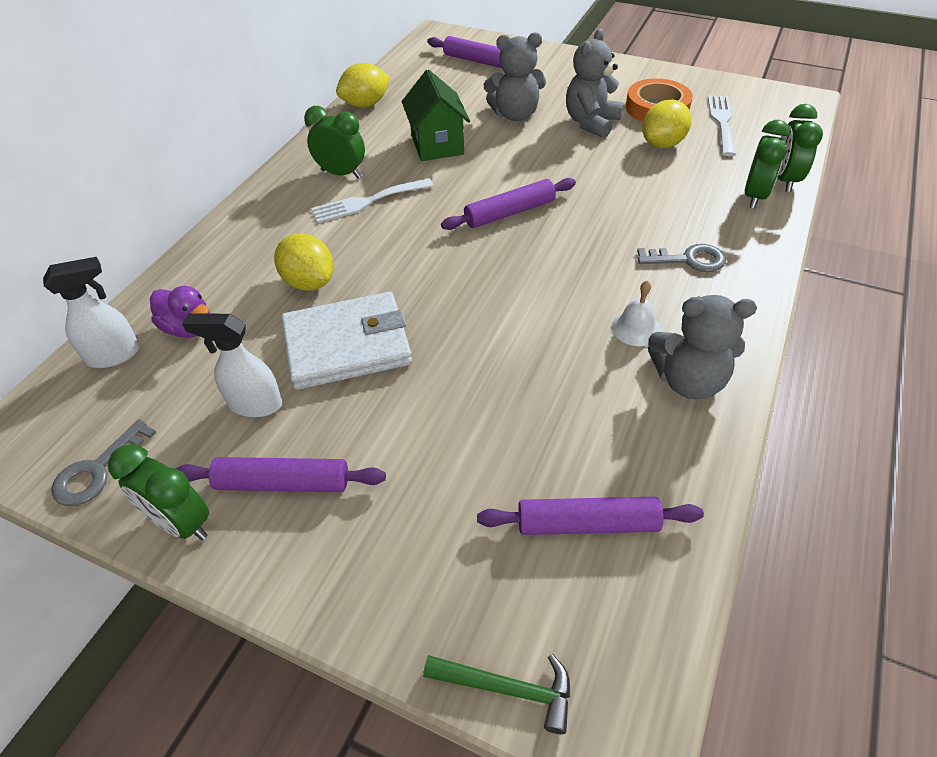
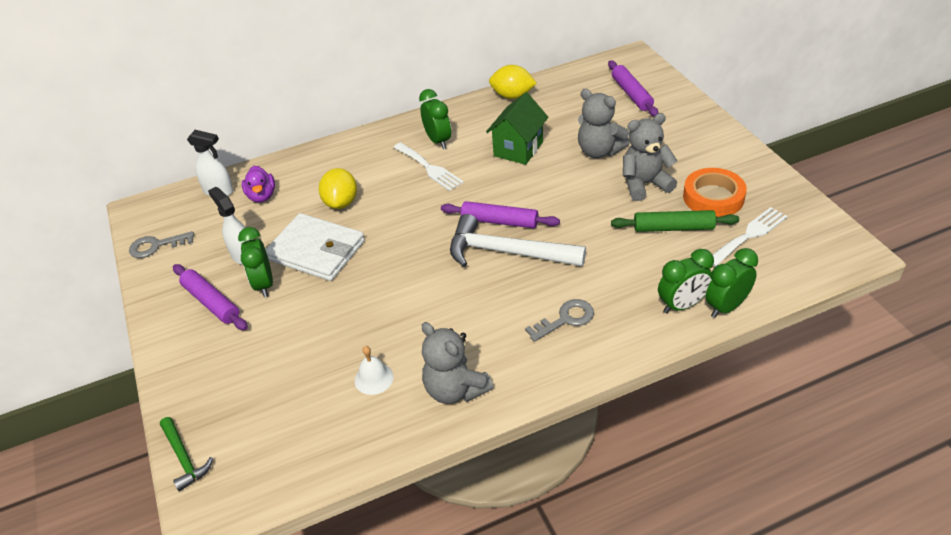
camera: 45 degrees right, 5 degrees down
green clock [108,444,209,540] -> green clock moved to [238,227,273,297]
white fork [311,178,434,223] -> white fork turned 150 degrees counterclockwise [393,142,464,191]
purple rolling pin [477,497,704,535] -> none
white bell [612,281,661,346] -> white bell moved to [355,346,394,395]
grey key [637,244,726,272] -> grey key turned 75 degrees counterclockwise [525,299,594,342]
yellow lemon [642,100,692,148] -> green rolling pin [611,210,739,232]
none -> white hammer [450,214,586,267]

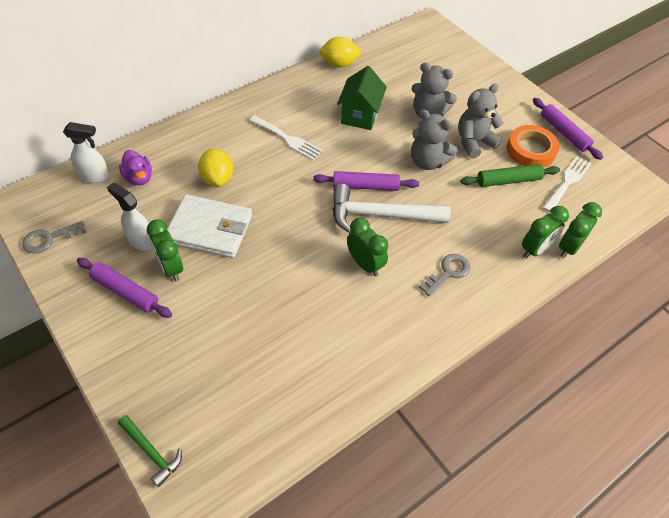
camera: 20 degrees left, 10 degrees up
white bell [355,346,394,395] -> none
green clock [419,89,451,149] -> green clock moved to [347,218,388,276]
grey teddy bear [422,322,493,404] -> grey teddy bear moved to [411,109,458,170]
purple rolling pin [608,60,658,117] -> purple rolling pin moved to [533,98,603,160]

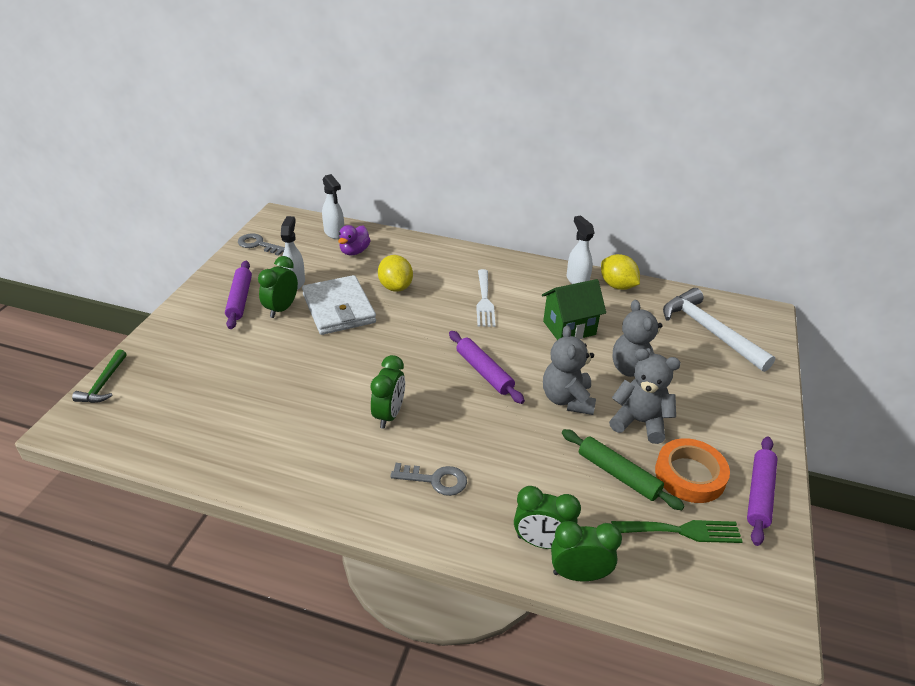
camera: 55 degrees right, 15 degrees down
yellow lemon [198,148,233,187] -> yellow lemon turned 60 degrees counterclockwise [378,255,413,292]
white hammer [333,184,451,233] -> white hammer moved to [663,288,775,372]
white fork [542,156,592,213] -> green fork [611,520,743,543]
none -> white spray bottle [567,216,595,284]

